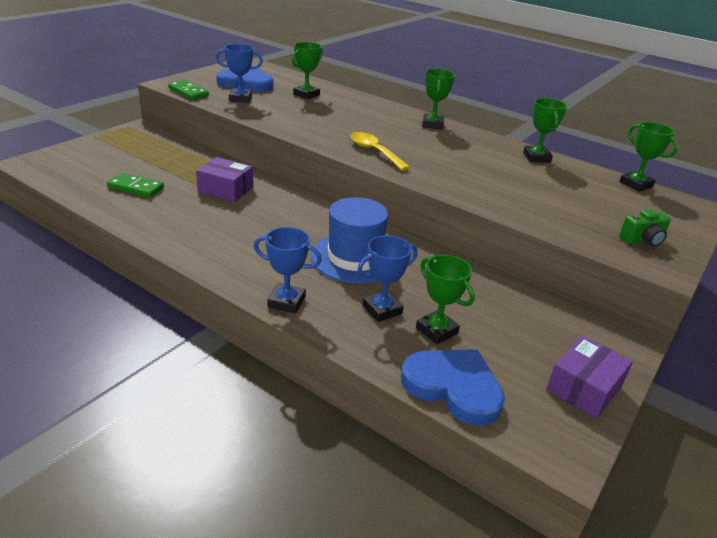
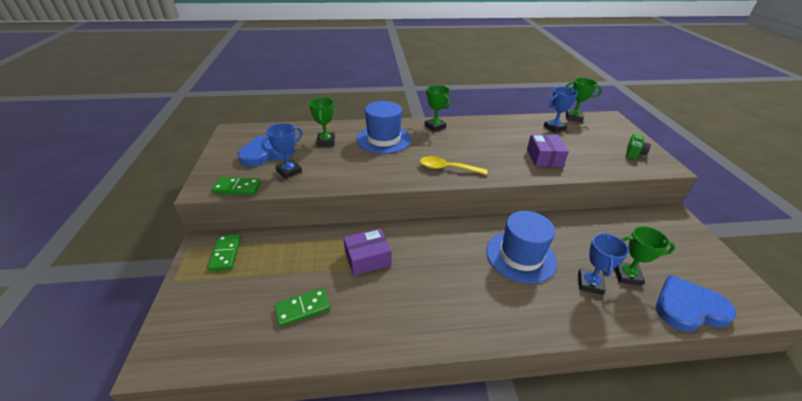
camera: 40 degrees left, 5 degrees up
blue trophy [254,227,322,314] -> blue trophy moved to [544,87,578,133]
green trophy [523,98,567,163] -> none
purple box [546,336,633,419] -> purple box moved to [527,134,569,167]
none -> green domino [207,234,241,271]
none -> blue hat [356,101,411,154]

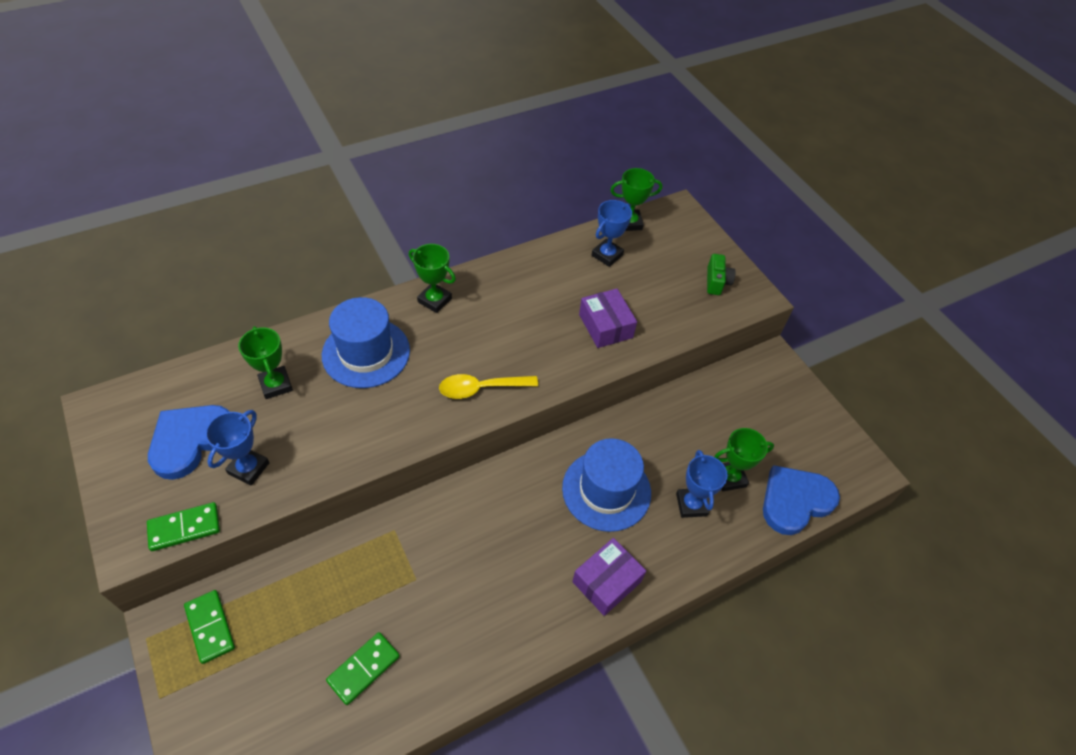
camera: 25 degrees left, 15 degrees up
purple box [343,228,391,276] -> purple box moved to [572,538,646,616]

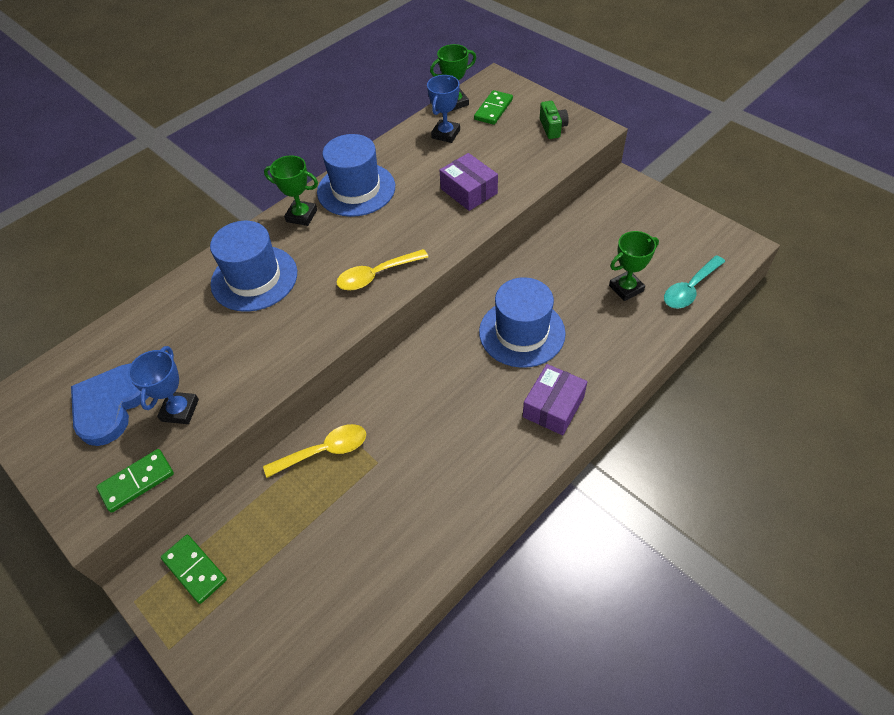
camera: 10 degrees left, 0 degrees up
green trophy [238,326,293,399] -> none
green domino [326,632,400,705] -> green domino moved to [474,90,513,125]
blue trophy [676,450,728,518] -> none
blue heart [763,465,840,535] -> turquoise spoon [664,255,725,309]
none -> yellow spoon [263,424,366,478]
none -> blue hat [317,134,395,217]

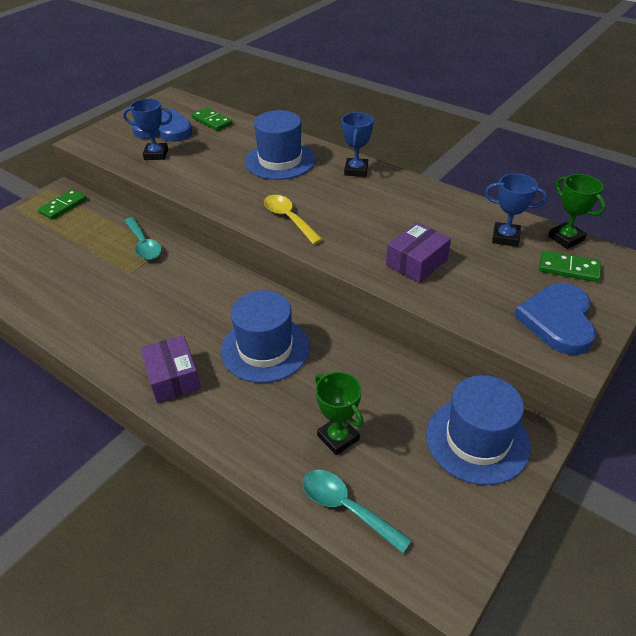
camera: 80 degrees right, 10 degrees down
green domino [96,449,174,513] -> green domino moved to [192,107,232,131]
yellow spoon [263,424,366,478] -> turquoise spoon [124,217,162,260]
green trophy [264,155,318,226] -> blue trophy [342,112,374,177]
blue hat [317,134,395,217] -> blue hat moved to [426,375,531,485]
purple box [523,364,587,435] -> purple box turned 45 degrees clockwise [141,335,201,403]
green camera [540,101,569,139] -> blue heart [514,283,596,355]

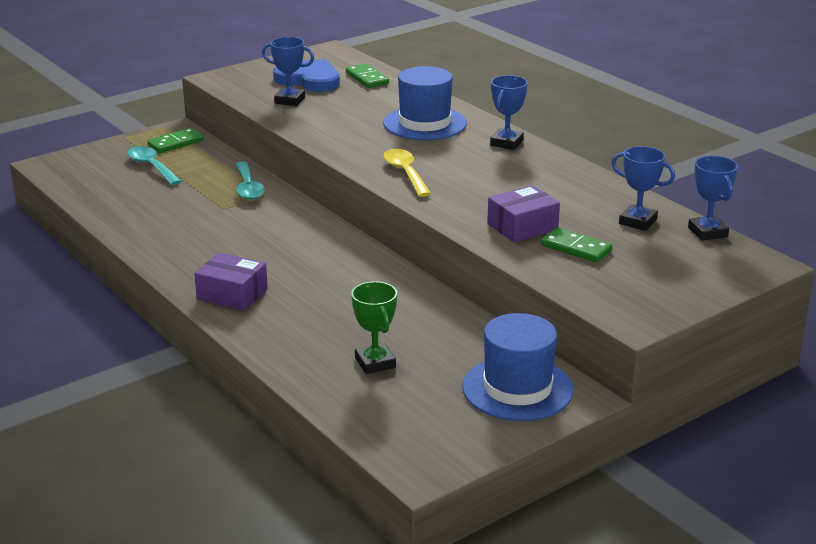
camera: 15 degrees right, 15 degrees down
purple box [141,335,201,403] -> purple box turned 60 degrees counterclockwise [195,252,268,311]
blue hat [221,290,310,383] -> none
turquoise spoon [303,470,412,553] -> turquoise spoon moved to [128,146,182,185]
blue heart [514,283,596,355] -> none
green domino [539,250,601,282] -> green domino moved to [541,227,612,262]
green trophy [548,174,606,249] -> blue trophy [688,156,738,241]

